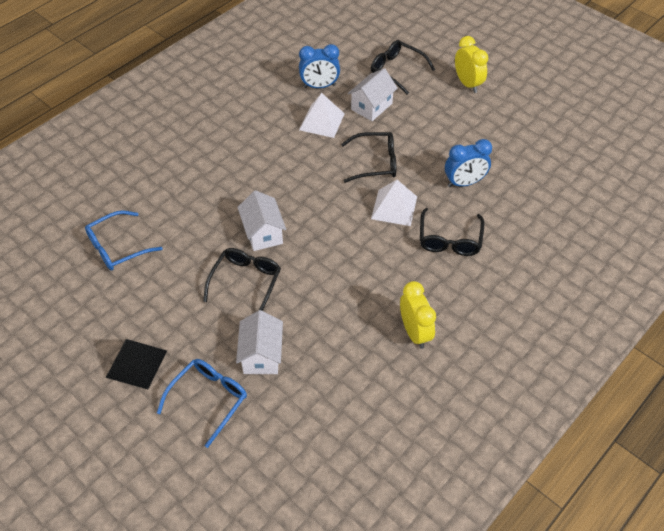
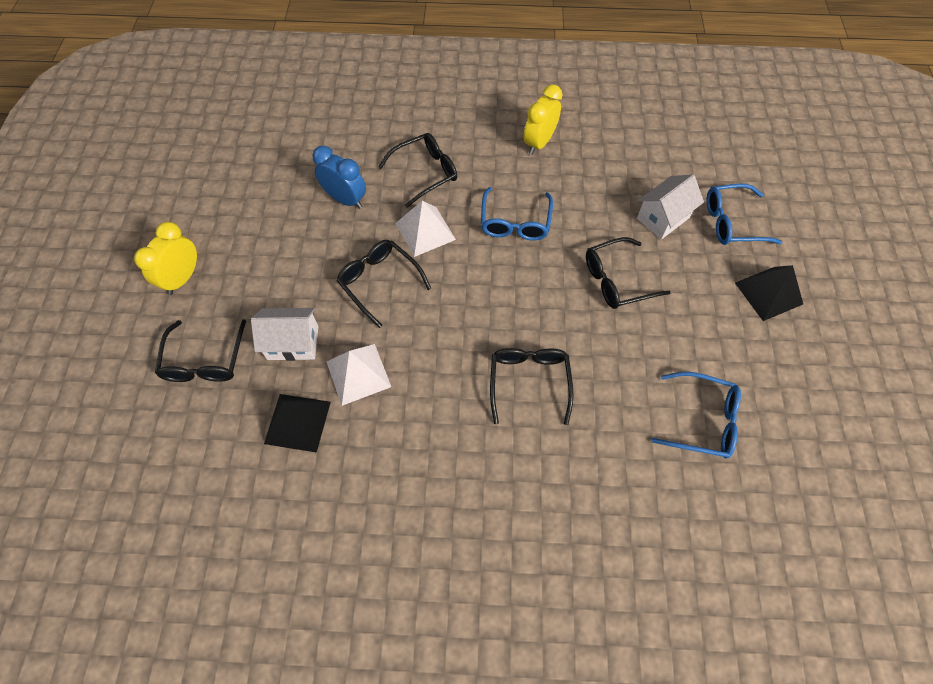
camera: 130 degrees left, 10 degrees up
white house [237,190,286,251] -> none
blue clock [299,44,340,88] -> black pyramid [264,394,331,453]
none -> blue glasses [481,187,553,241]
none -> black glasses [490,348,574,425]

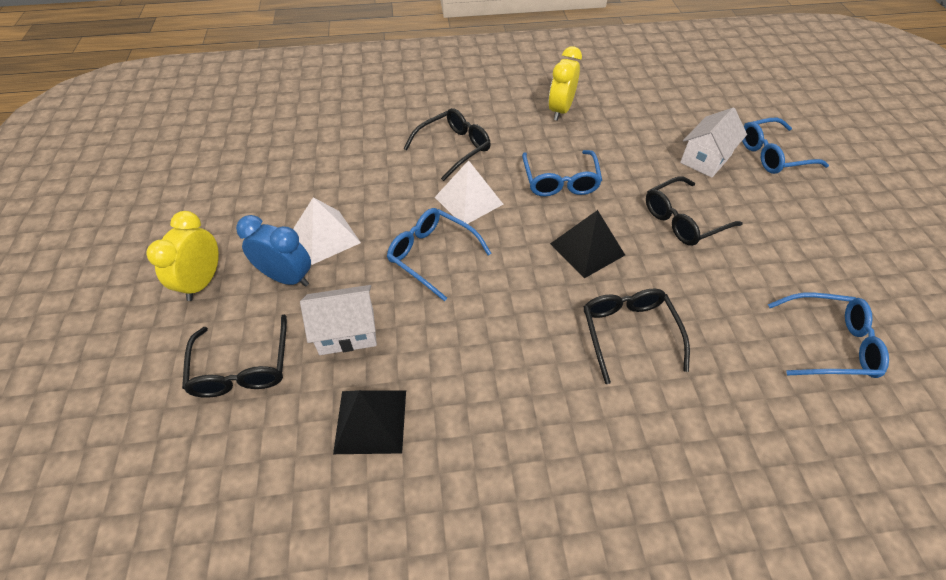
camera: 10 degrees left, 10 degrees down
blue clock [313,146,366,209] -> blue clock moved to [236,215,311,287]
white pyramid [326,344,391,406] -> white pyramid moved to [293,197,361,265]
black glasses [336,240,432,328] -> blue glasses [387,208,492,301]
black pyramid [735,265,803,321] -> black pyramid moved to [550,210,625,278]

